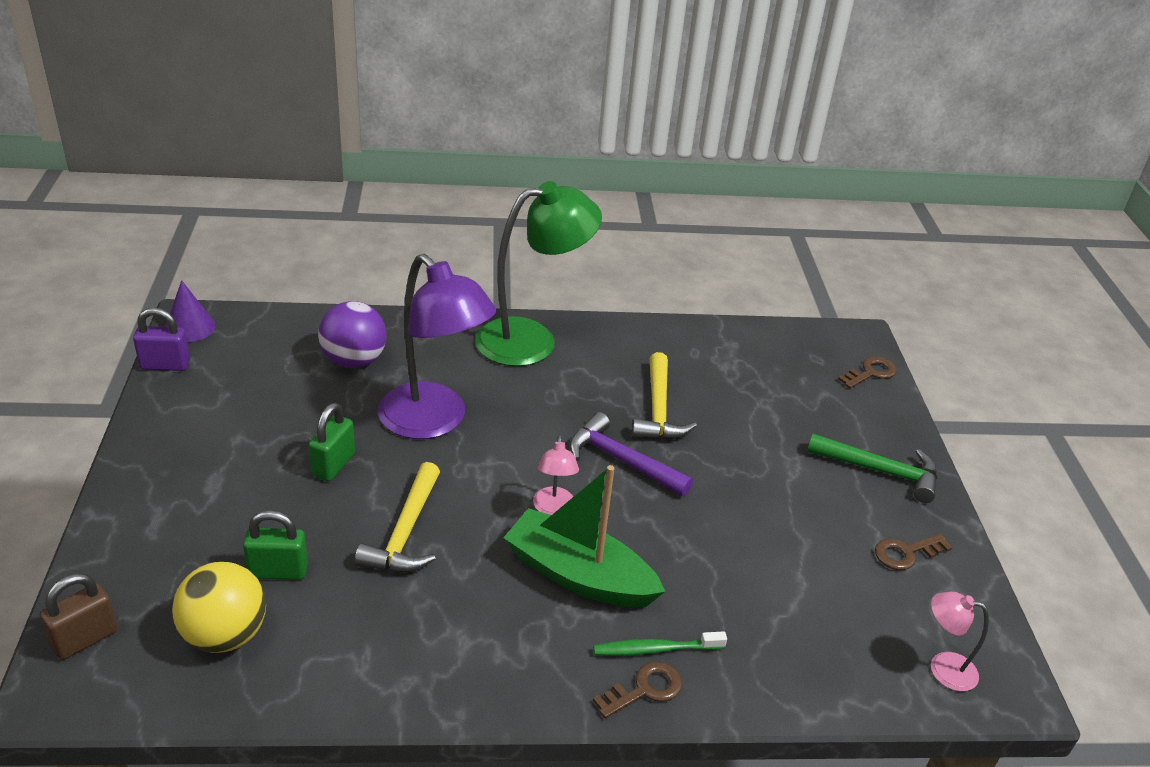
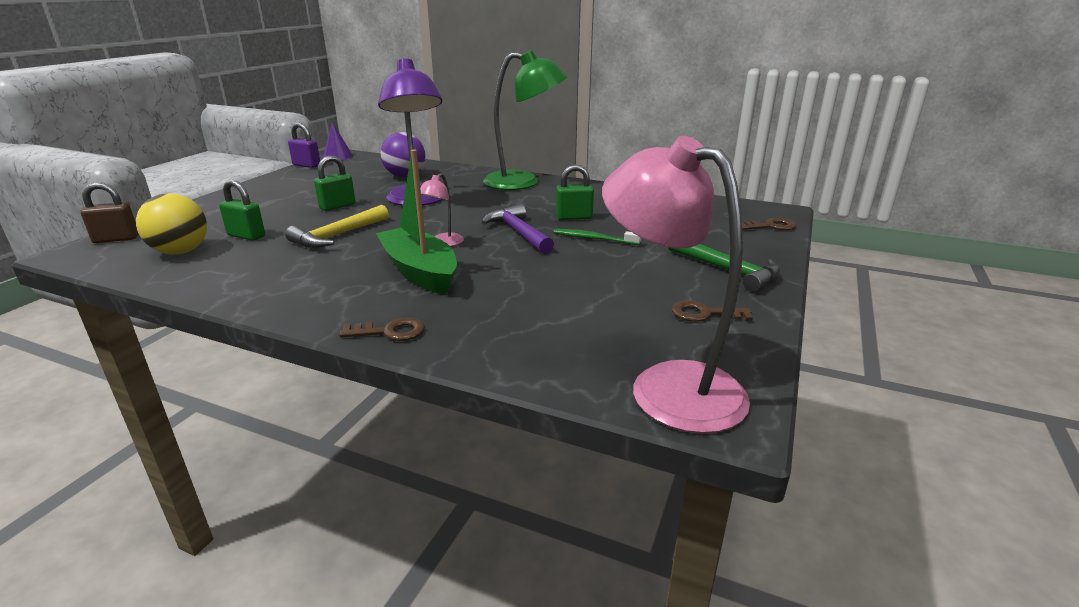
camera: 30 degrees right, 10 degrees down
green toothbrush [593,631,727,656] -> green toothbrush moved to [553,229,641,245]
yellow hammer [632,352,697,440] -> green padlock [556,164,594,220]
pink lamp [931,592,989,691] -> pink lamp [602,136,750,433], size x2.23

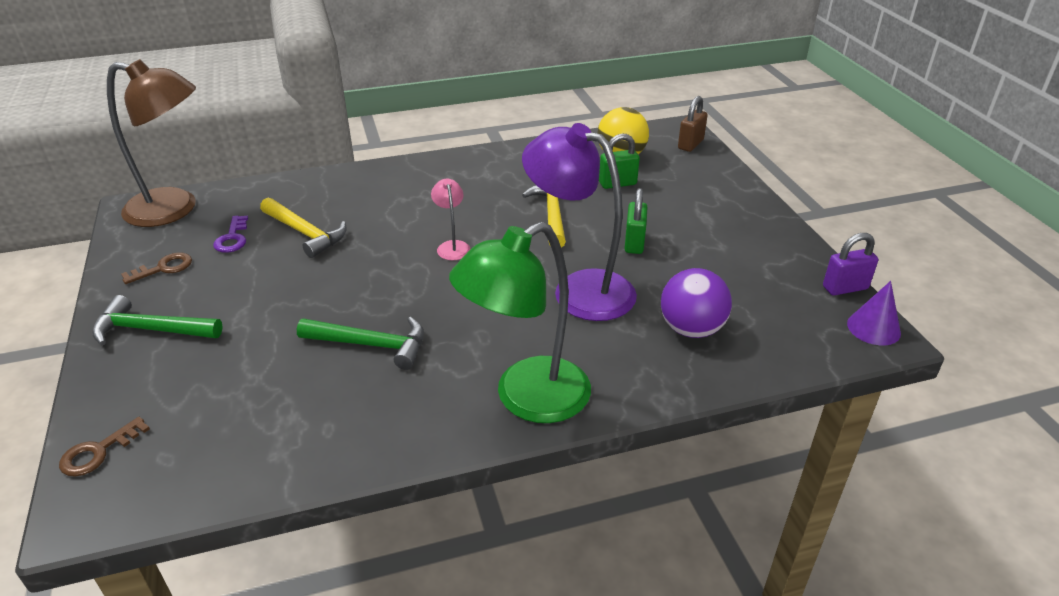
camera: 140 degrees right, 10 degrees up
brown key [339,318,425,341] -> none
green boat [376,149,457,295] -> none
purple hammer [482,204,554,254] -> none
green toothbrush [553,229,641,245] -> none
green padlock [556,164,594,220] -> green hammer [297,317,424,370]
pink lamp [602,136,750,433] -> brown lamp [107,59,196,227]
none -> purple key [213,216,248,253]
none -> yellow hammer [260,198,346,258]

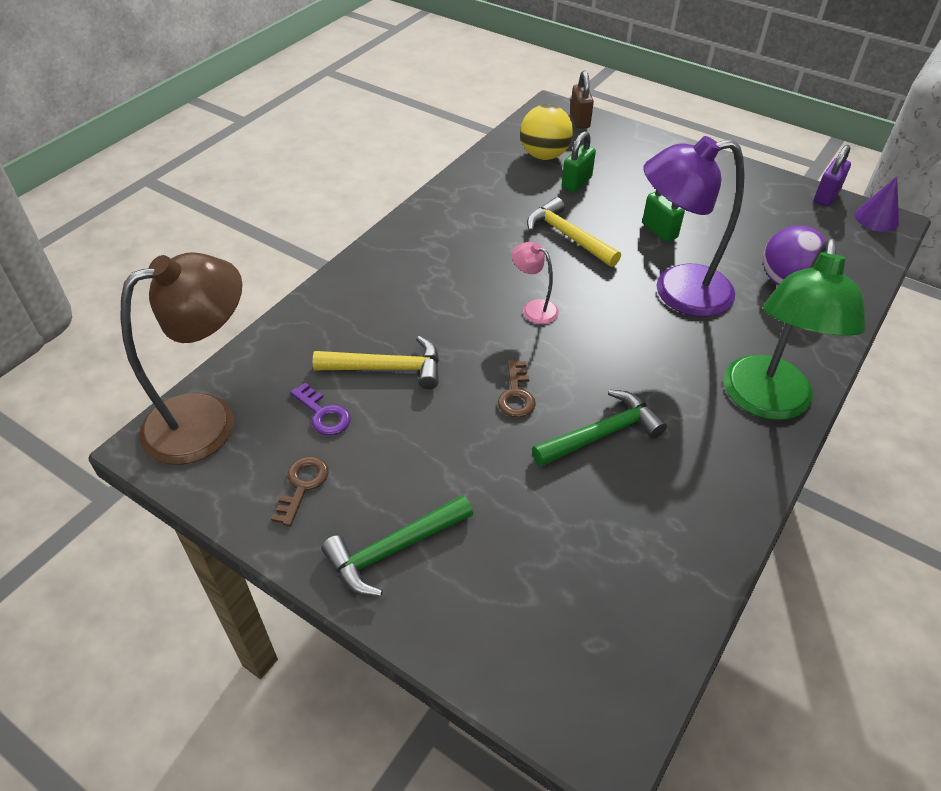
camera: 40 degrees left, 10 degrees up
brown key [59,417,150,477] -> brown key moved to [498,360,536,418]

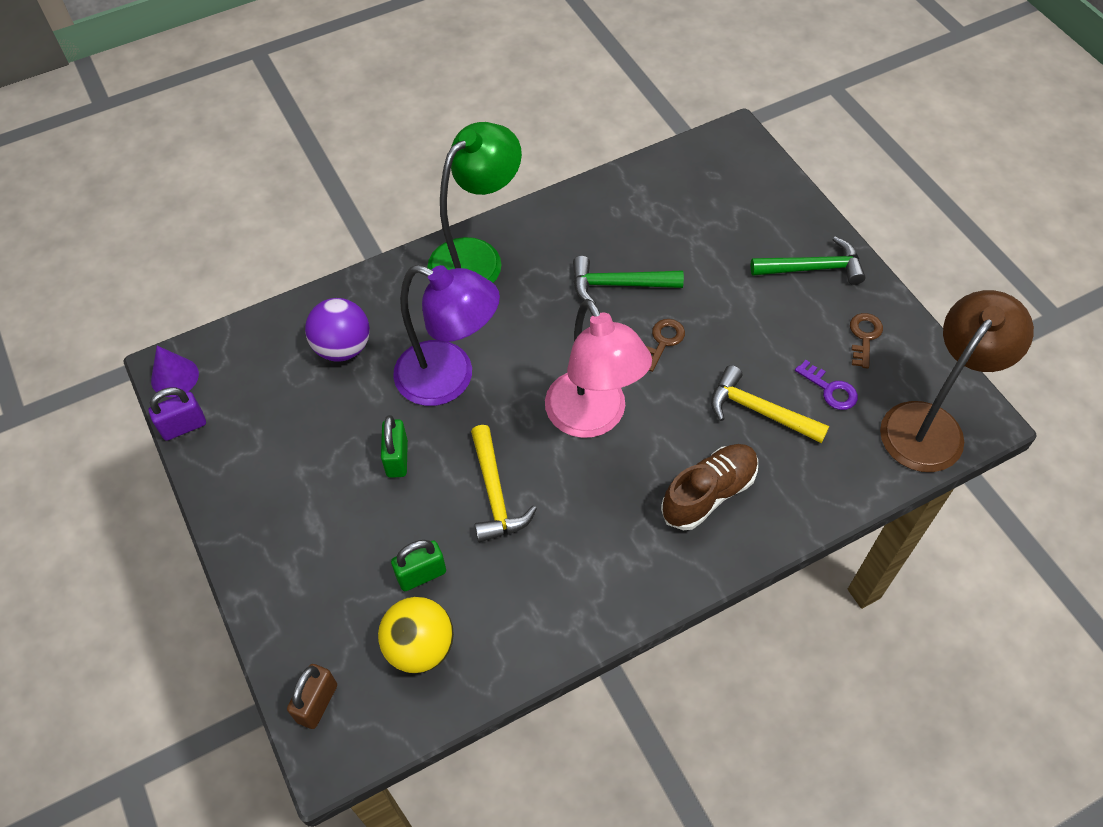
camera: 150 degrees left, 10 degrees up
brown lamp [120,252,242,465] -> brown lamp turned 135 degrees clockwise [880,290,1034,472]
brown key [271,456,329,526] -> brown key turned 150 degrees clockwise [850,313,883,369]
purple key [290,382,351,435] -> purple key turned 150 degrees clockwise [795,360,858,410]
pink lamp [512,242,559,324] -> pink lamp [545,299,652,438], size x2.23
none -> brown shoe [661,444,758,530]

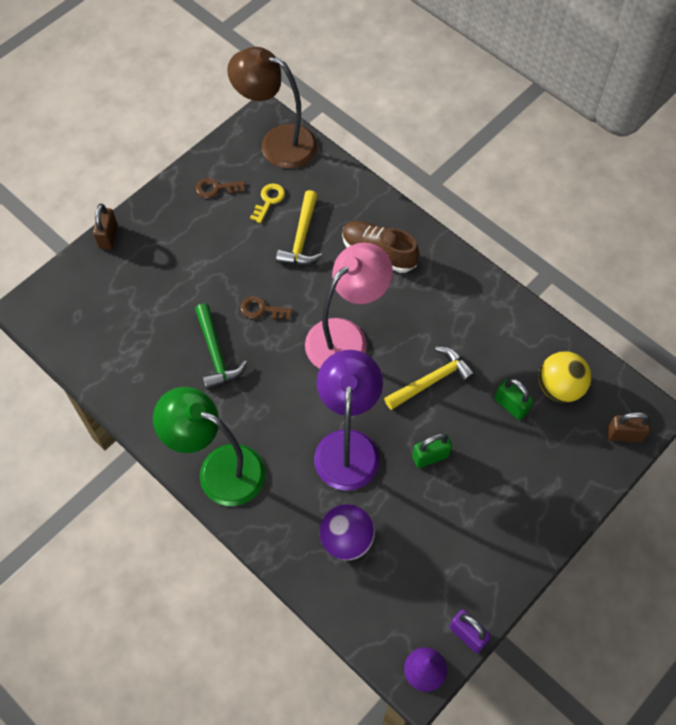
camera: 110 degrees left, 5 degrees up
green hammer [751,237,866,285] -> none
purple key [795,360,858,410] -> yellow key [250,183,285,223]
none -> brown padlock [93,204,118,250]

